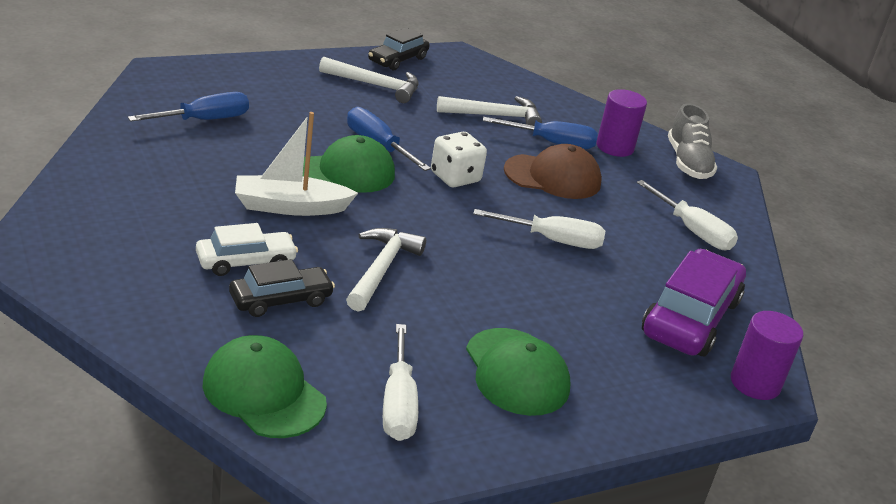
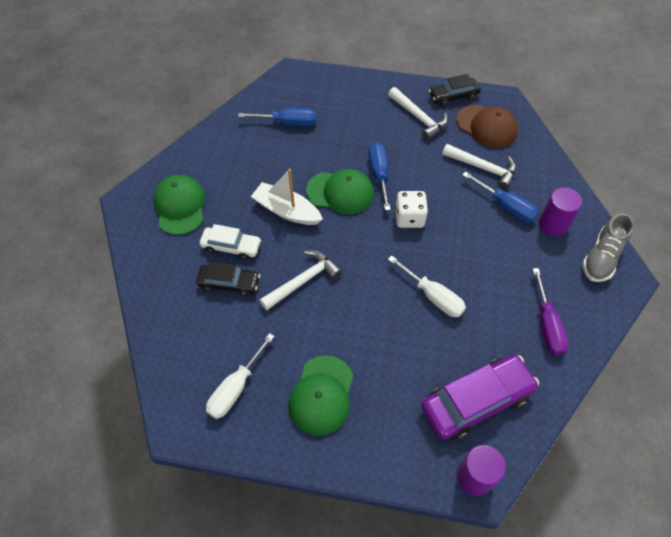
camera: 40 degrees right, 25 degrees up
green cap [202,335,327,438] -> green cap moved to [153,175,205,235]
brown cap [504,144,602,199] -> brown cap moved to [456,105,518,148]
white screwdriver [636,180,738,250] -> purple screwdriver [533,268,569,355]

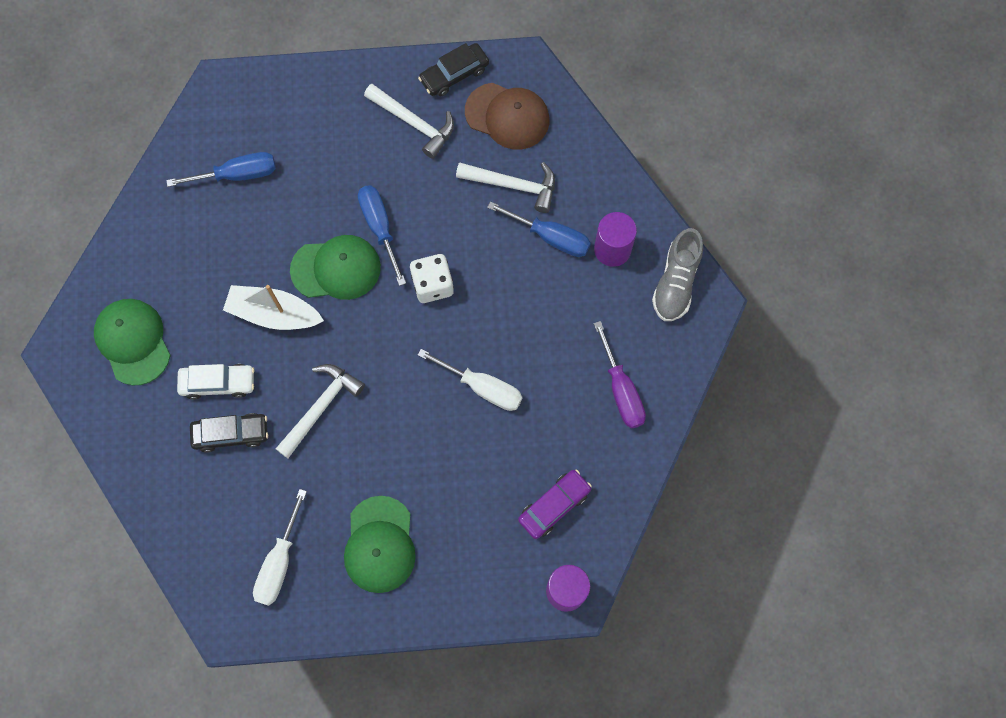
camera: 15 degrees left, 15 degrees up
purple car [421,354,539,440] -> purple car [518,469,592,539], size x0.59

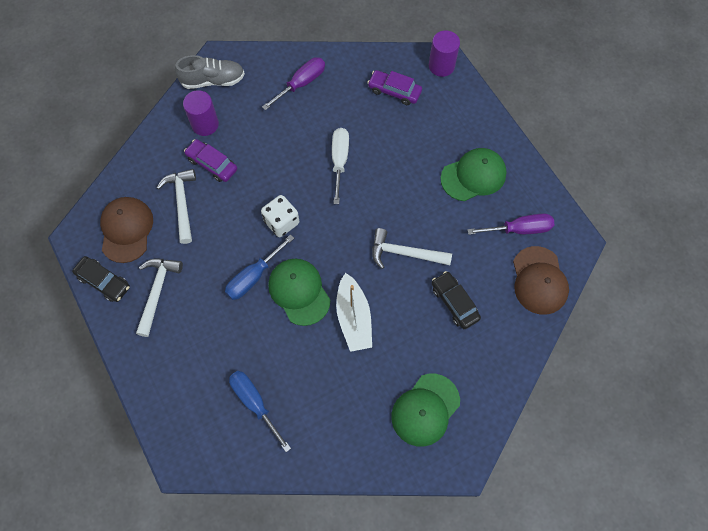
camera: 115 degrees left, 5 degrees down
white car [177,364,255,400] -> none
white screwdriver [253,489,307,606] -> purple screwdriver [467,213,554,235]
blue screwdriver [487,201,591,257] -> purple car [184,139,237,182]
none -> brown cap [513,246,569,315]

